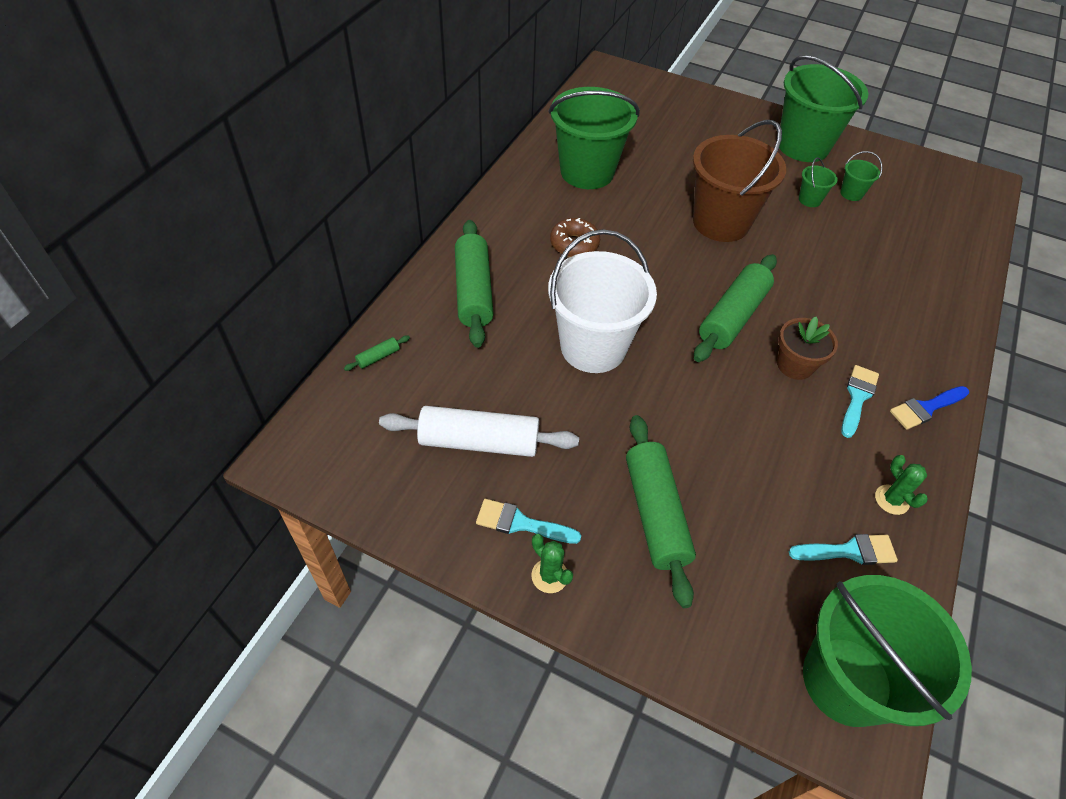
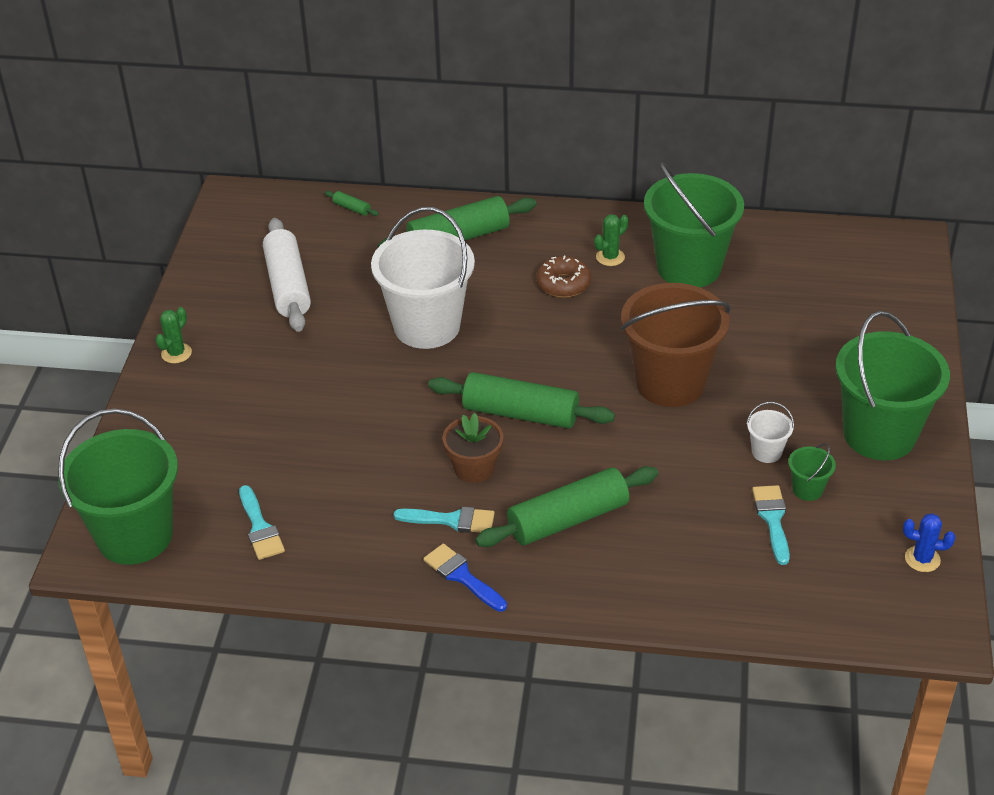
camera: 75 degrees right, 10 degrees down
turquoise brush [476,499,581,544] -> turquoise brush moved to [752,485,790,565]
green rolling pin [626,415,696,608] -> green rolling pin moved to [475,466,658,547]
green bucket [799,158,838,207] -> white bucket [747,402,794,463]
green cactus [875,455,928,515] -> green cactus moved to [594,214,628,266]
none -> blue cactus [903,513,955,572]

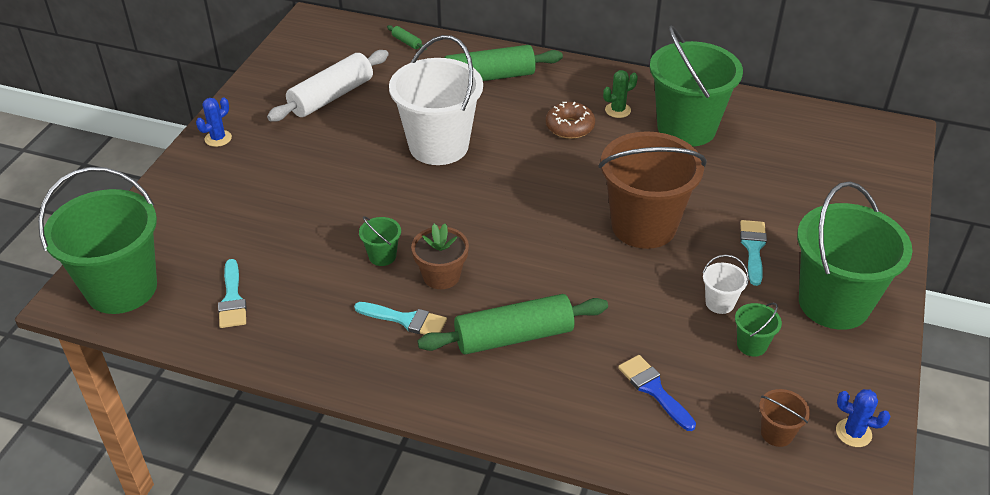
camera: 10 degrees right, 0 degrees up
green cactus [156,307,192,364] -> blue cactus [196,97,232,147]
white rolling pin [263,218,311,332] -> white rolling pin turned 45 degrees clockwise [267,50,389,122]
blue brush [423,543,507,612] -> blue brush moved to [618,355,696,431]
green rolling pin [428,372,615,429] -> none
turquoise brush [752,485,790,565] -> turquoise brush moved to [740,220,767,286]
none -> green bucket [359,216,401,266]
none -> brown bucket [759,389,810,447]

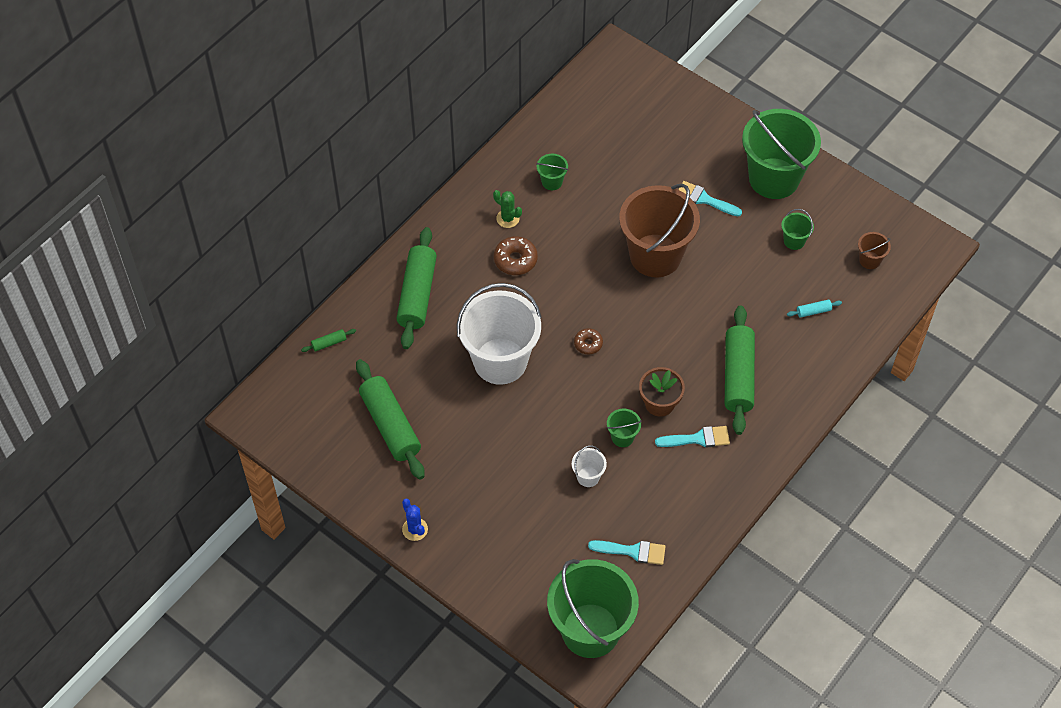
camera: 70 degrees left, 15 degrees up
white rolling pin [267,50,389,122] -> green rolling pin [356,359,425,480]
turquoise brush [354,302,447,335] -> turquoise brush turned 45 degrees clockwise [655,426,730,448]
green cactus [603,70,638,118] -> green cactus turned 45 degrees counterclockwise [493,190,522,228]
blue brush [618,355,696,431] -> turquoise rolling pin [787,300,842,318]
green bucket [650,26,743,147] -> green bucket [536,154,569,190], size x0.41
white bucket [703,255,749,314] -> white bucket moved to [572,445,607,487]
blue cactus [836,389,890,447] -> none
none -> brown donut [574,328,603,355]

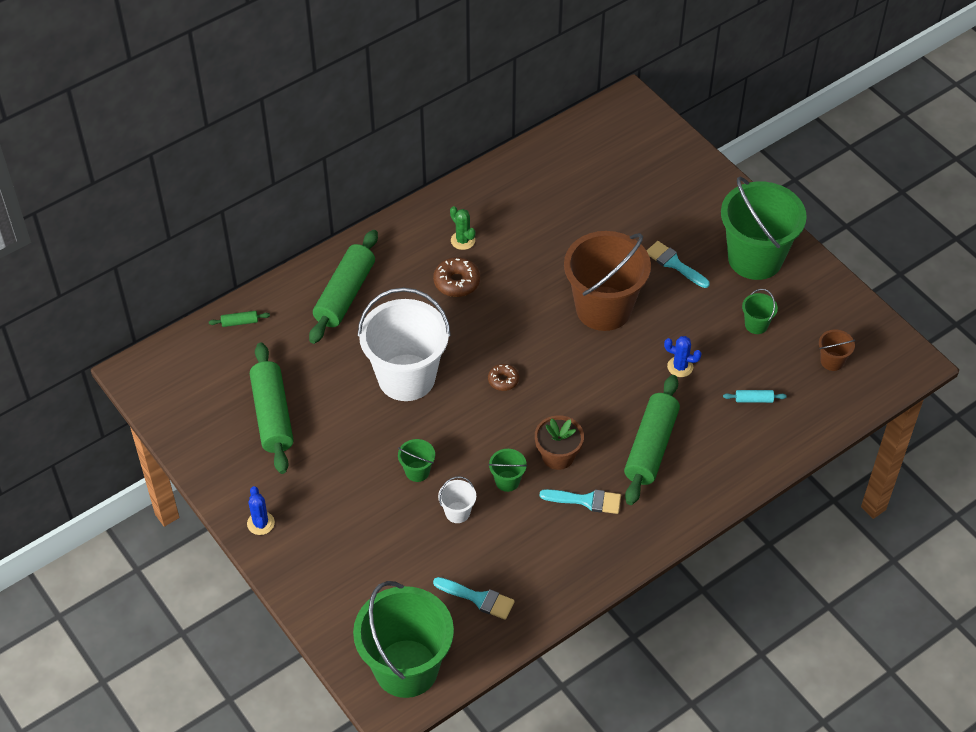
camera: 15 degrees right, 5 degrees down
green bucket [536,154,569,190] -> green bucket moved to [398,439,435,482]
none -> blue cactus [664,336,702,377]

